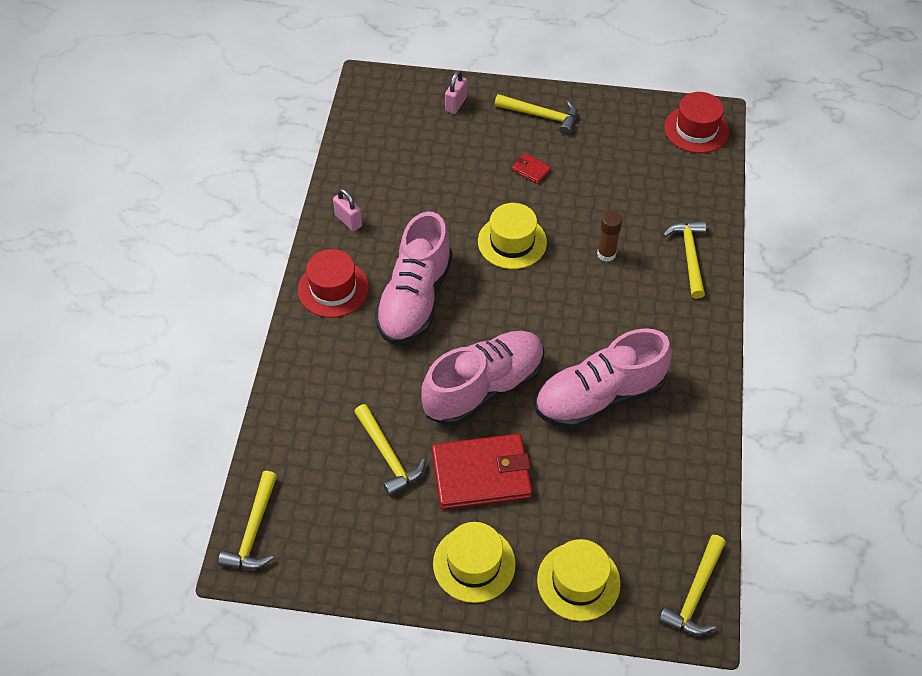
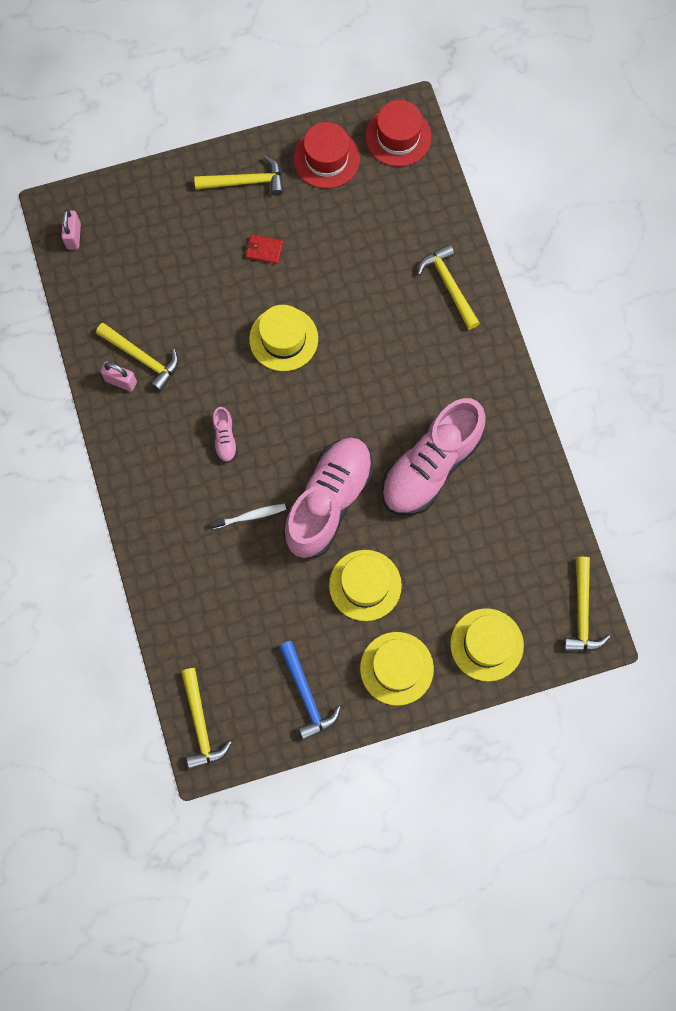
camera: 25 degrees left, 20 degrees up
red hat [298,249,369,318] -> red hat moved to [293,122,360,189]
yellow hammer [354,404,426,496] -> yellow hammer moved to [96,323,179,392]
pink shoe [375,212,453,344] -> pink shoe [212,407,238,463], size x0.41
red wallet [432,434,532,510] -> yellow hat [329,550,402,621]
pink padlock [445,70,467,114] -> pink padlock moved to [61,209,81,250]
brown glue stick [597,211,622,262] -> none
none -> white toothbrush [211,504,286,529]
none -> blue hammer [279,641,341,740]

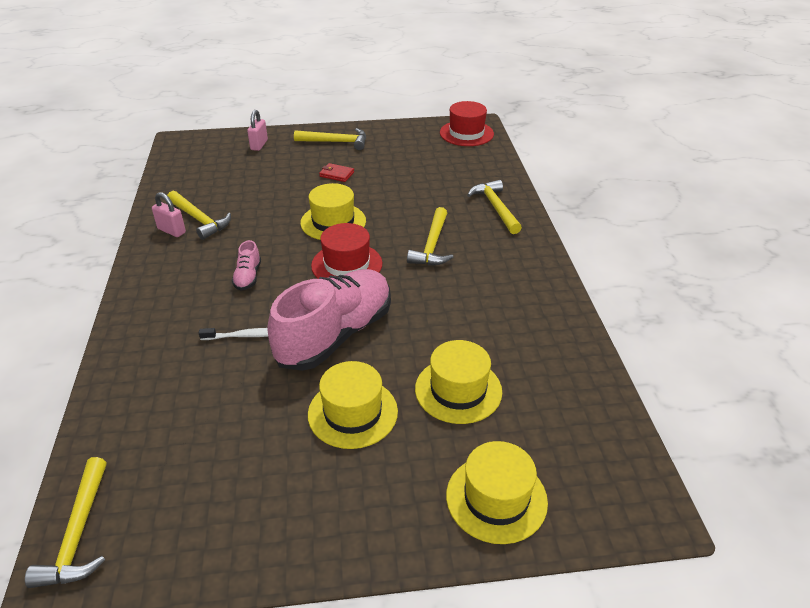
camera: 10 degrees right, 35 degrees down
pink padlock [61,209,81,250] -> pink padlock moved to [247,110,268,151]
blue hammer [279,641,341,740] -> none
red hat [293,122,360,189] -> red hat moved to [311,223,382,279]
yellow hat [360,632,434,706] -> yellow hat moved to [415,340,502,424]
pink shoe [382,398,486,515] -> none
yellow hammer [563,557,610,652] -> yellow hammer moved to [407,207,453,265]

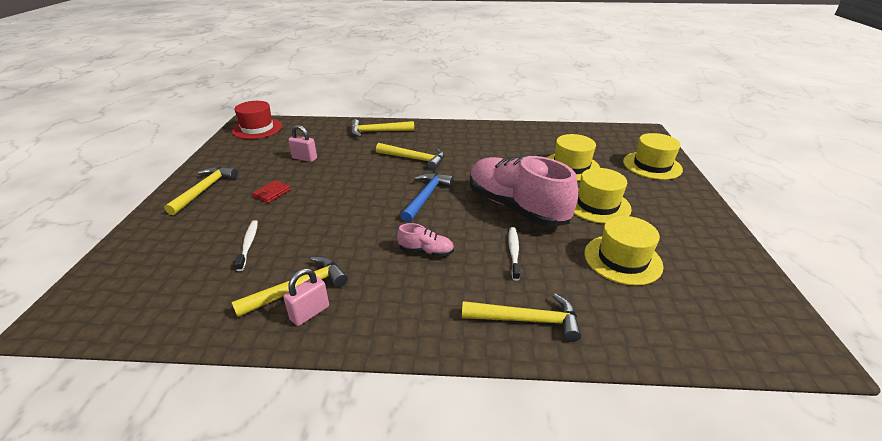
camera: 80 degrees left, 5 degrees down
yellow hammer [25,457,107,588] -> yellow hammer moved to [462,294,581,342]
pink padlock [247,110,268,151] -> pink padlock moved to [288,125,317,162]
yellow hat [300,183,366,240] -> yellow hat moved to [584,216,663,285]
red hat [311,223,382,279] -> blue hammer [400,173,454,223]
none -> white toothbrush [234,220,258,271]

